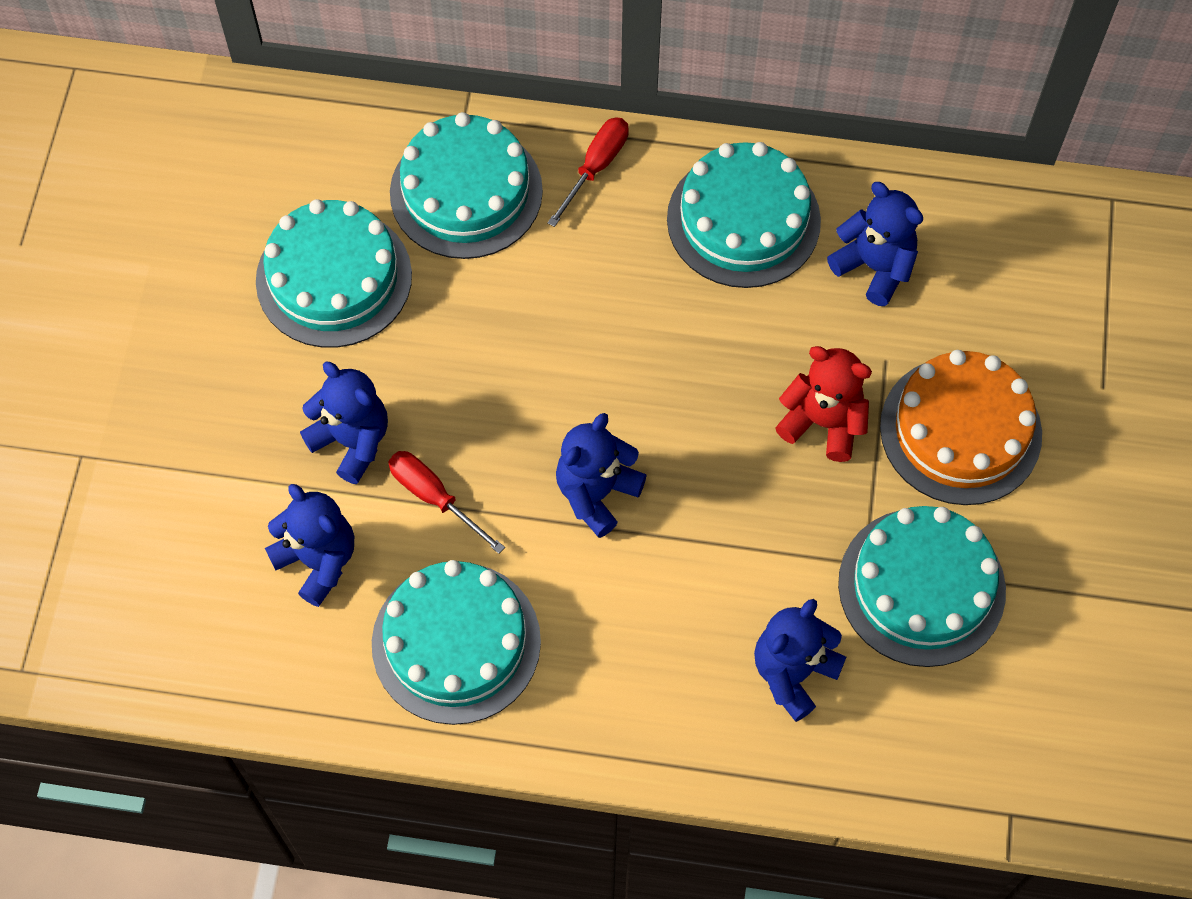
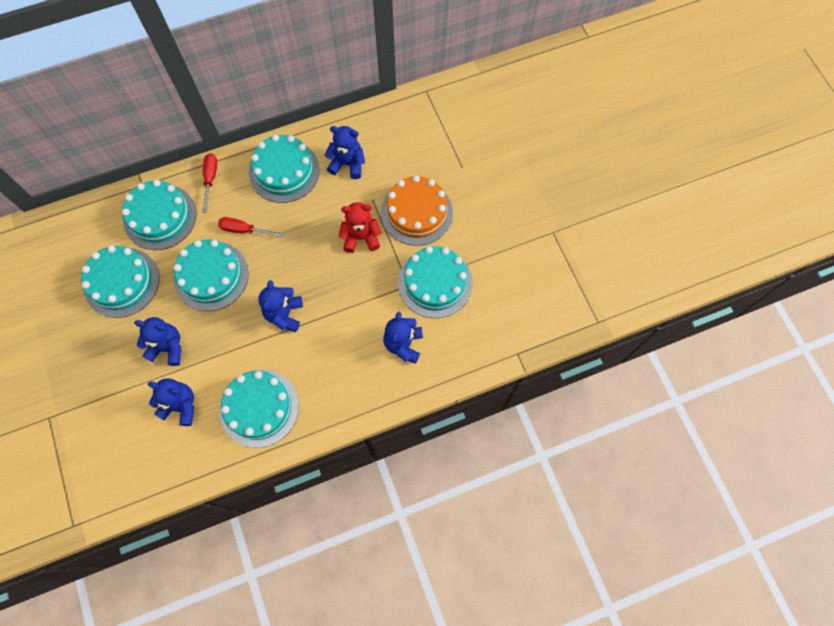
camera: 30 degrees left, 5 degrees up
red screwdriver [388,451,505,554] -> red screwdriver moved to [218,217,284,237]
none -> turquoise cake [173,240,249,311]

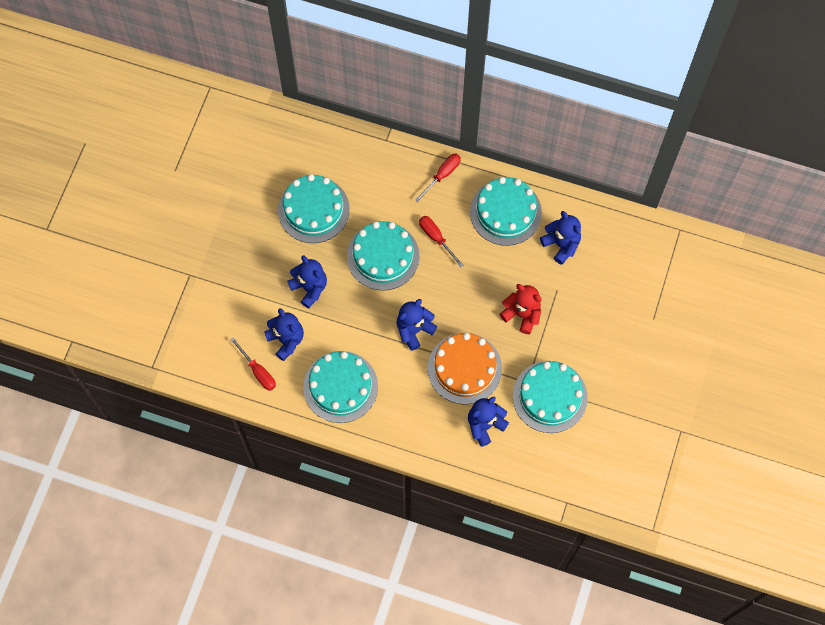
camera: 40 degrees right, 0 degrees up
turquoise cake [122,180,197,250] -> none
orange cake [381,175,453,246] -> orange cake moved to [428,333,502,405]
none -> red screwdriver [230,337,276,391]

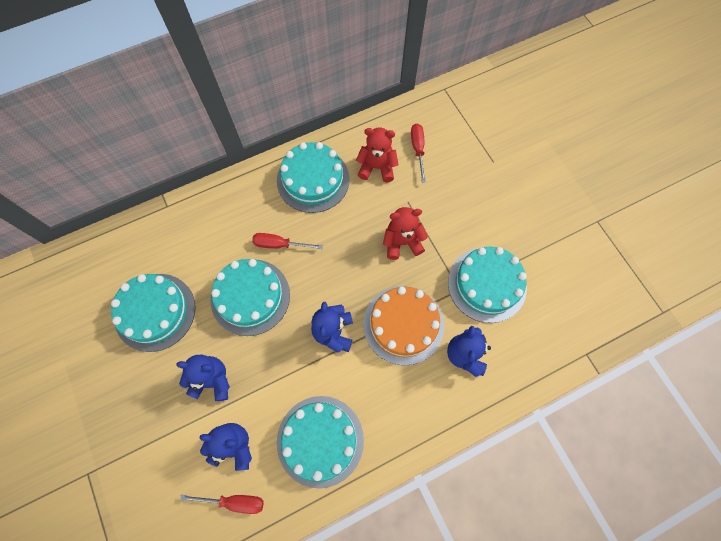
camera: 45 degrees left, 0 degrees up
red screwdriver [415,153,461,202] -> red screwdriver moved to [411,124,426,183]
blue teddy bear [540,211,581,265] -> red teddy bear [356,127,399,183]

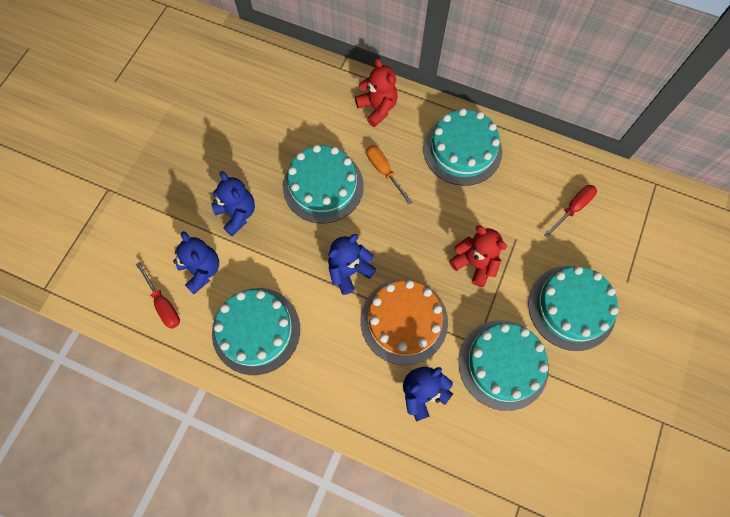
camera: 50 degrees right, 0 degrees up
turquoise cake [111,274,195,352] -> turquoise cake moved to [528,266,618,351]
red screwdriver [252,233,323,249] -> orange screwdriver [366,145,412,204]
red teddy bear [356,127,399,183] -> red teddy bear moved to [355,58,398,127]

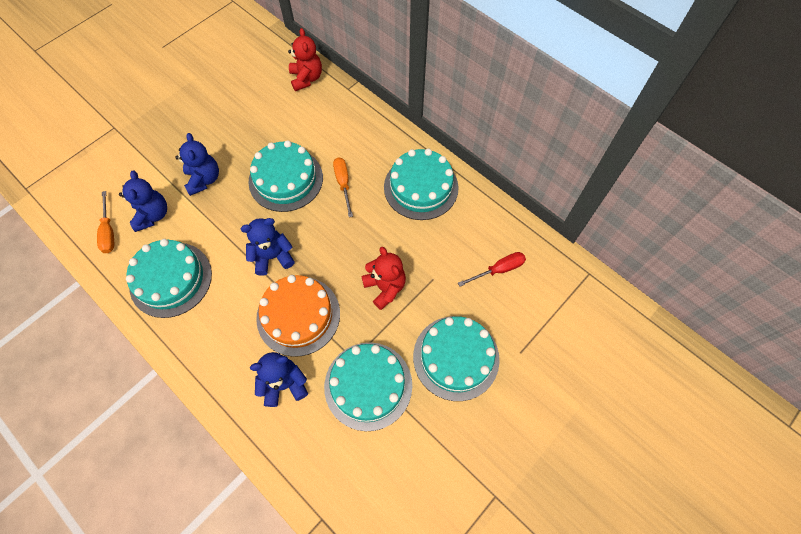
camera: 20 degrees right, 5 degrees down
red screwdriver [136,262,180,329] -> orange screwdriver [97,191,114,253]
red teddy bear [355,58,398,127] -> red teddy bear moved to [288,28,322,91]

